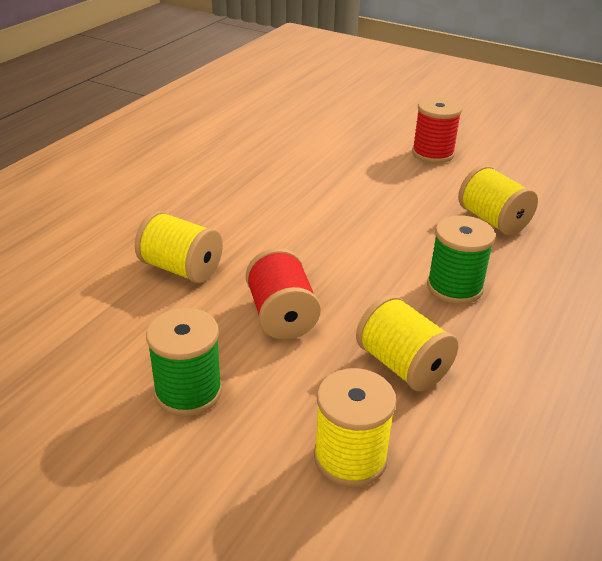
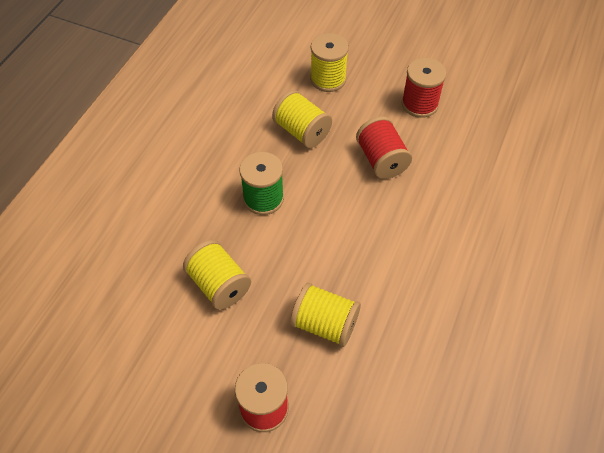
camera: 175 degrees right, 20 degrees up
yellow spool [135,211,223,283] -> yellow spool moved to [290,283,361,347]
green spool [146,308,222,416] -> red spool [401,58,446,118]

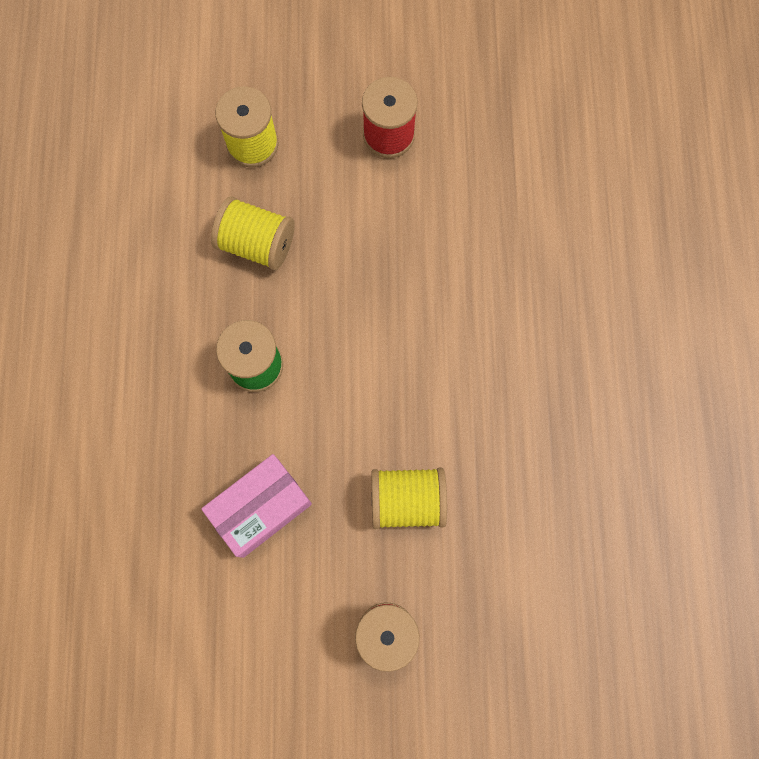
camera: 25 degrees left, 20 degrees up
yellow spool [183,240,251,310] -> pink box [201,454,312,558]
red spool [356,116,412,179] -> none

